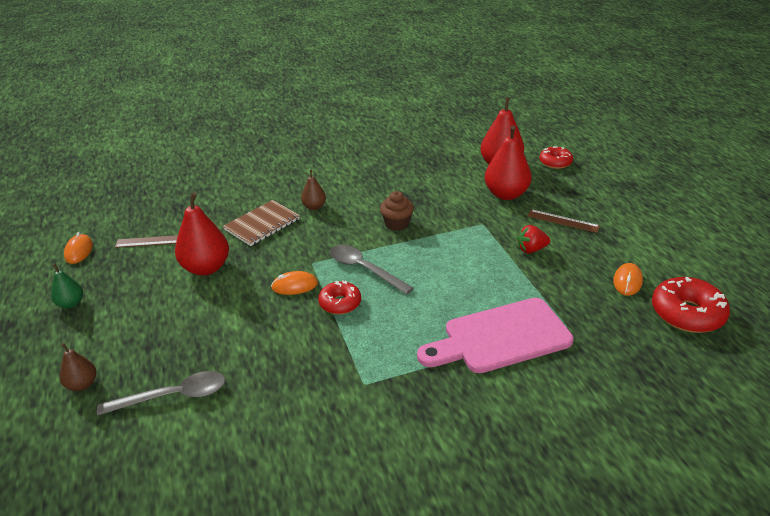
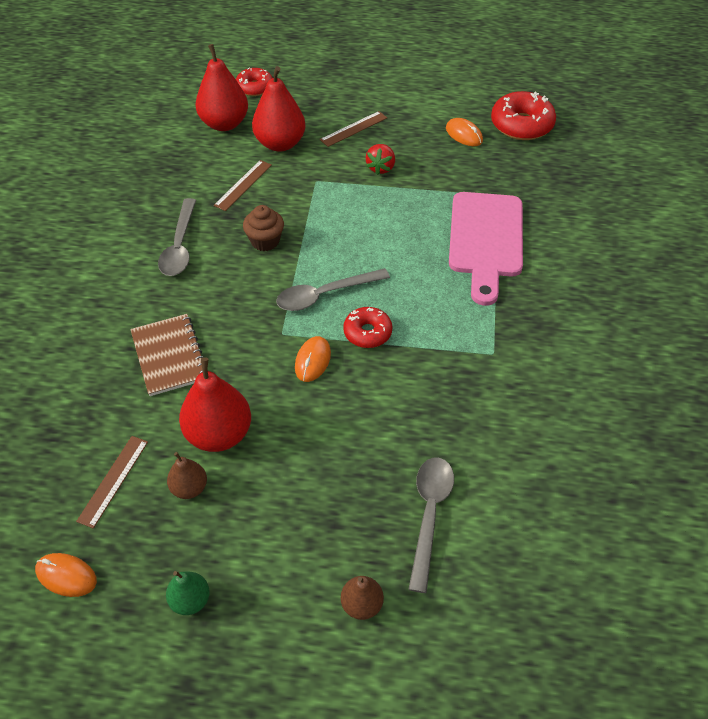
camera: 65 degrees left, 15 degrees up
brown pear [301,170,326,210] -> brown pear moved to [167,452,207,499]
none -> grey spoon [158,198,196,276]
none -> brown ruler [214,160,272,211]

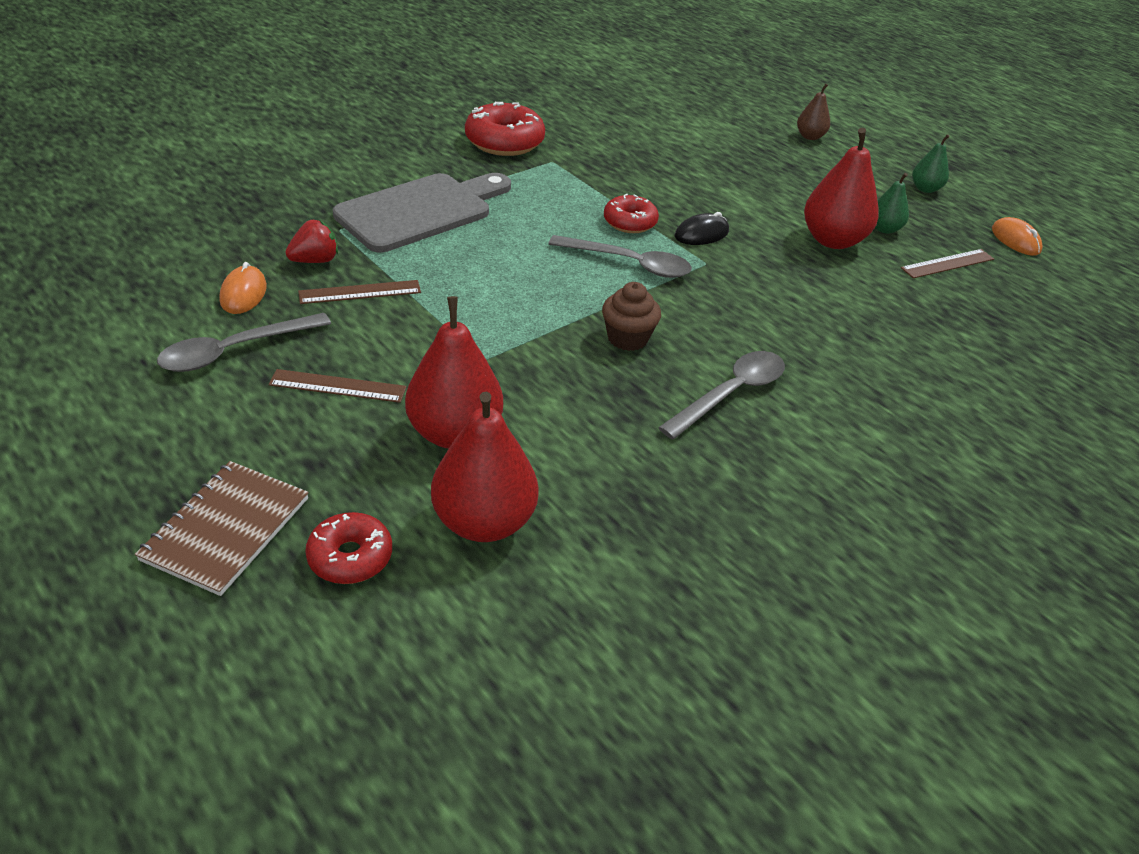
camera: 140 degrees left, 10 degrees down
brown notebook [130,314,204,396] -> brown notebook moved to [135,461,309,596]
brown pear [167,452,207,499] -> green pear [875,173,909,234]
brown ruler [214,160,272,211] -> brown ruler moved to [298,280,421,304]
orange mouse [295,336,331,382] -> black mouse [675,212,729,245]
red strawberry [366,144,395,175] -> red strawberry moved to [286,220,338,263]
grey spoon [408,458,454,593] -> grey spoon moved to [157,313,331,372]
pink cutting board [449,192,523,306] -> grey cutting board [333,173,511,252]
red donut [491,91,556,140] -> red donut moved to [465,102,545,156]

